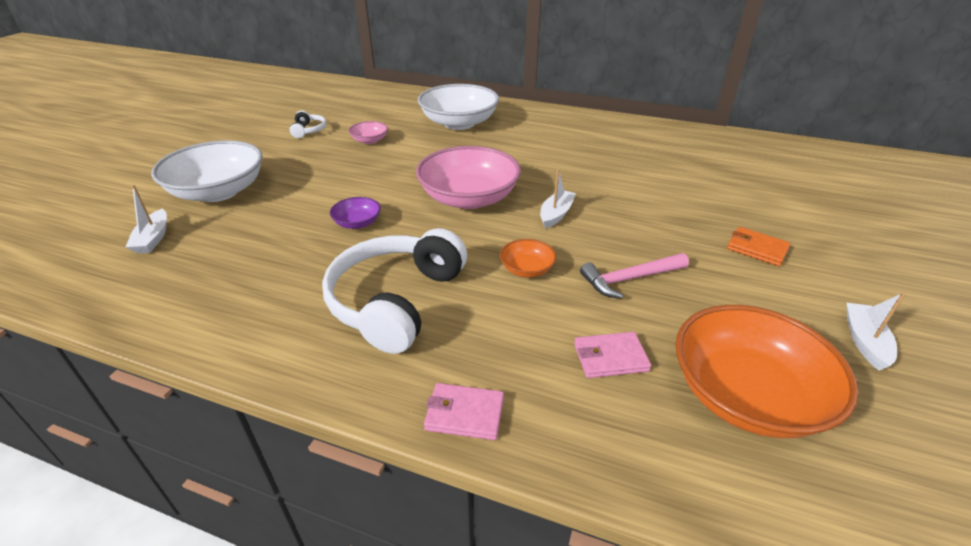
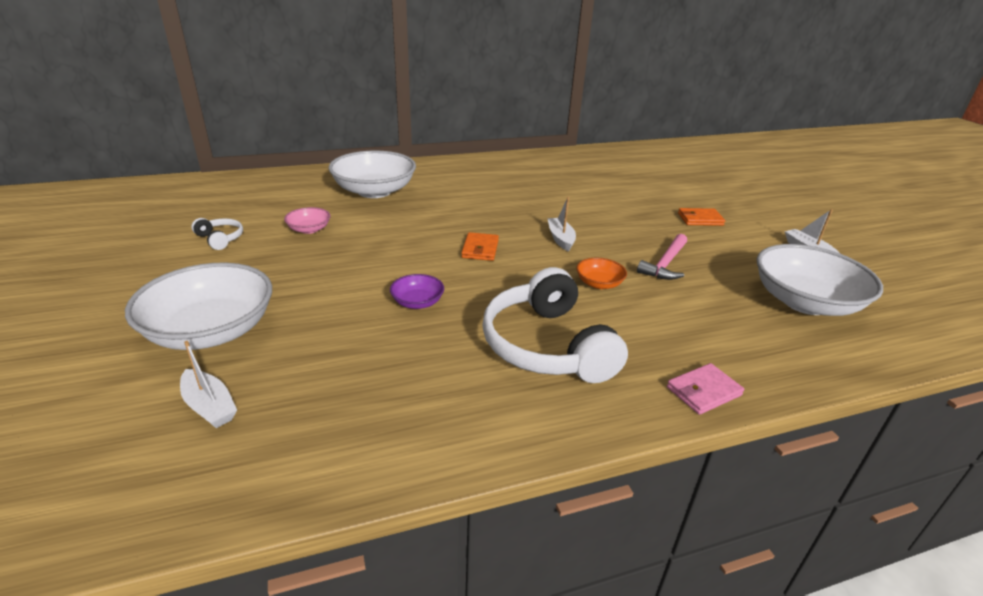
camera: 40 degrees left, 5 degrees down
pink bowl [416,146,521,209] -> orange wallet [461,232,499,261]
pink wallet [574,332,651,378] -> none
orange bowl [676,305,859,438] -> white bowl [757,244,883,316]

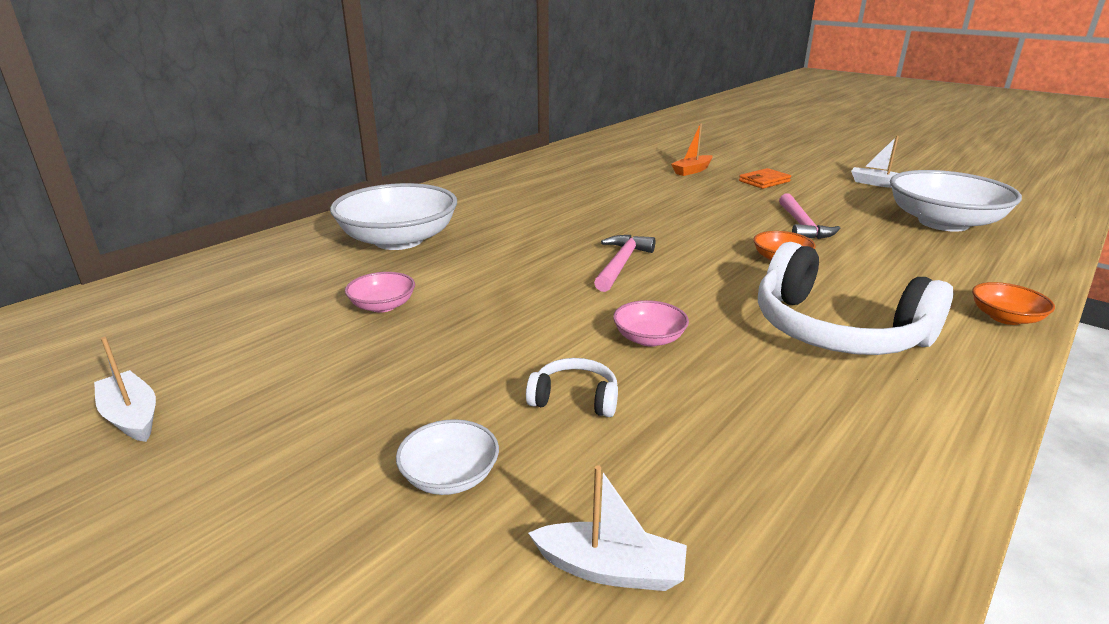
camera: 30 degrees left, 5 degrees down
white bowl [125,263,272,350] -> white bowl [396,419,499,495], size x0.46
white headphones [192,218,243,250] -> white headphones moved to [526,358,618,417]
purple bowl [390,274,444,309] -> pink bowl [613,300,689,347]
orange wallet [461,232,499,261] -> pink hammer [594,235,655,292]
white boat [547,197,576,252] -> white boat moved to [94,337,156,442]
pink wallet [667,363,744,415] -> orange bowl [972,282,1055,325]
none -> orange boat [671,123,713,176]

